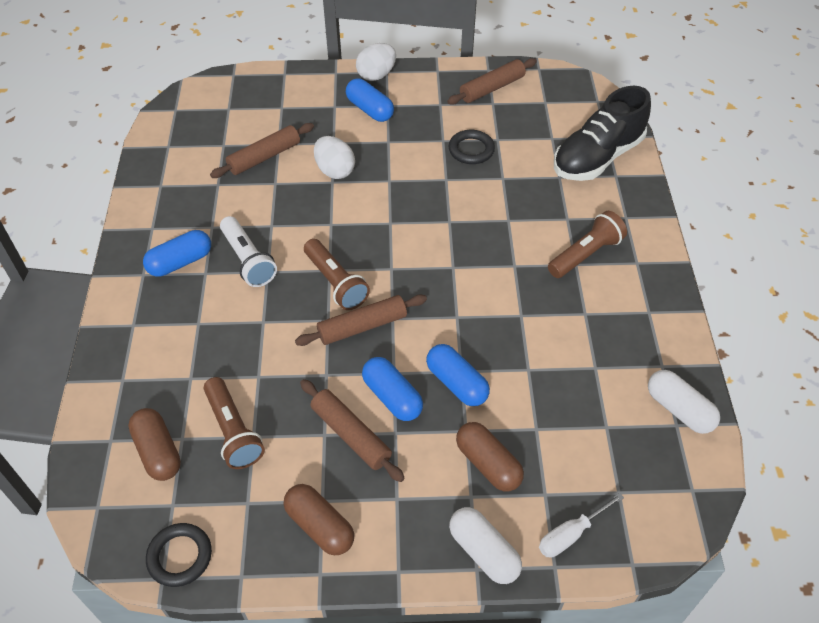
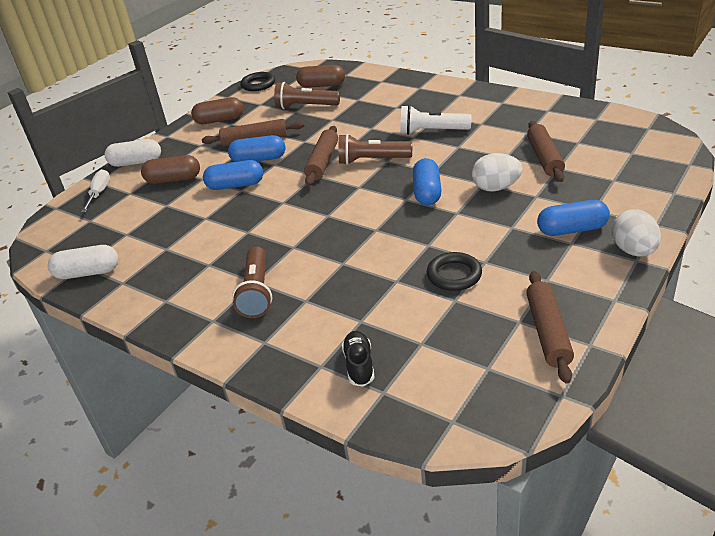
camera: 130 degrees right, 15 degrees down
blue capsule [143,230,211,277] -> blue capsule moved to [413,158,442,205]
black shoe [554,86,651,181] -> black shoe [342,331,375,387], size x0.45

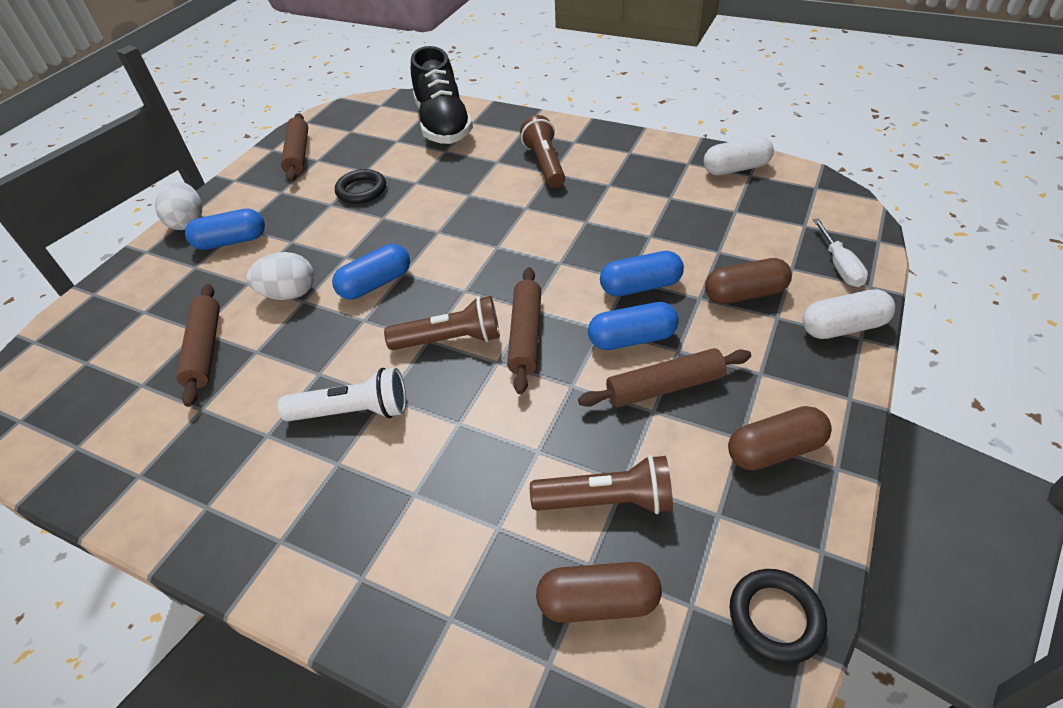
camera: 170 degrees right, 10 degrees up
black shoe [342,331,375,387] -> black shoe [411,46,473,144], size x2.24
blue capsule [413,158,442,205] -> blue capsule turned 60 degrees clockwise [332,244,410,300]

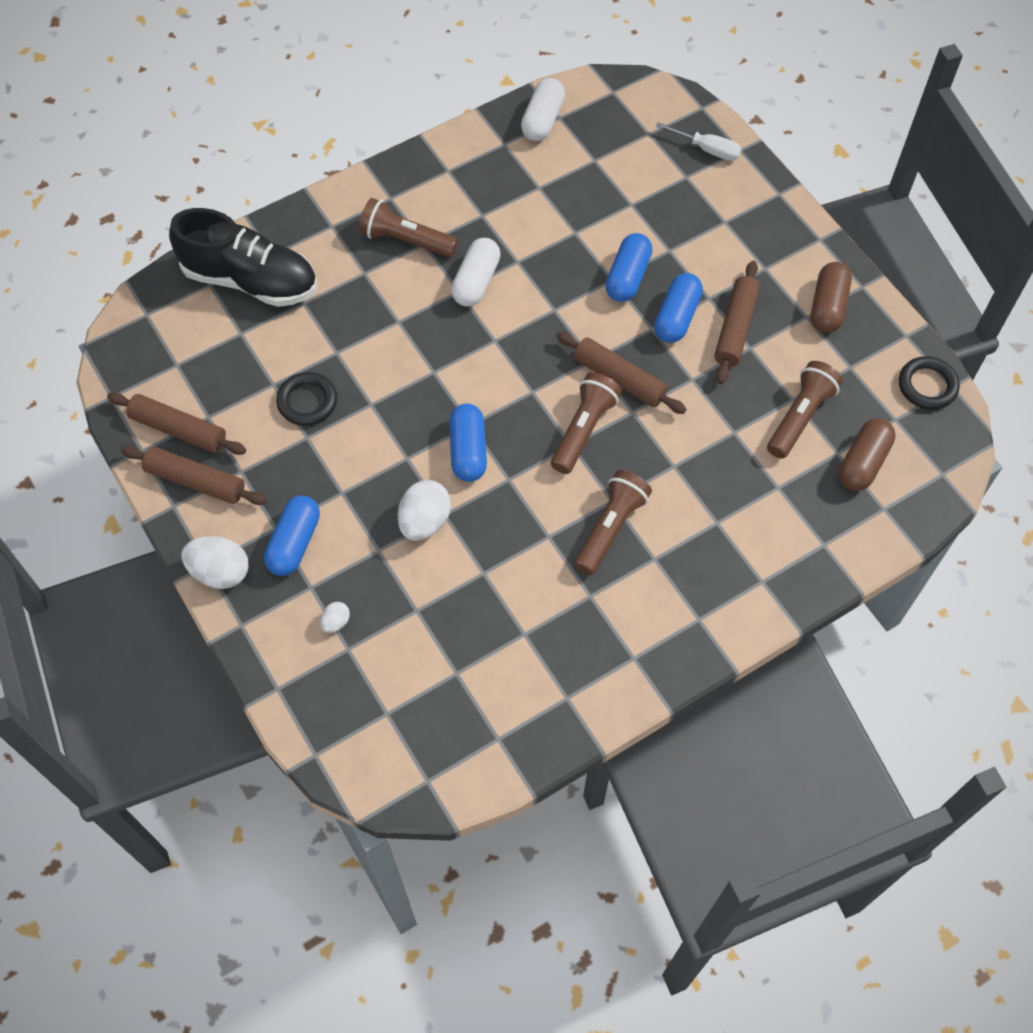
camera: 60 degrees left, 15 degrees up
brown rolling pin [176,284,220,407] -> brown rolling pin moved to [121,446,267,505]
white flashlight [278,368,406,421] -> brown flashlight [574,470,652,575]
brown capsule [705,258,792,304] -> none
white capsule [803,289,896,339] -> white capsule moved to [451,238,501,306]
none -> white egg [320,602,350,633]

